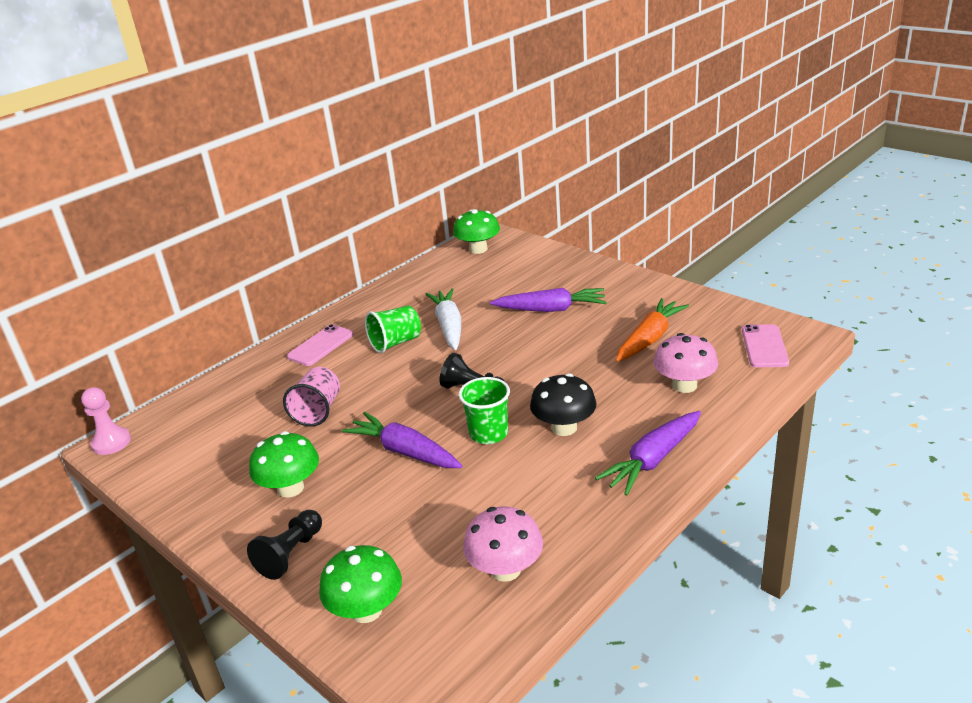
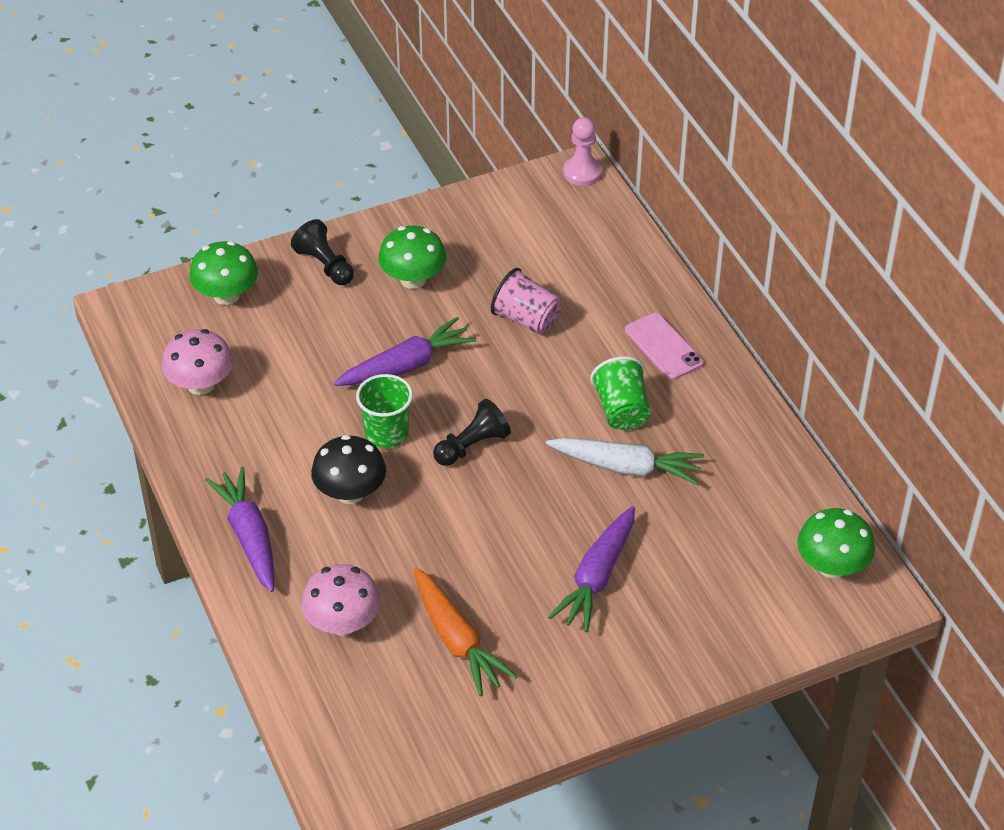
camera: 110 degrees right, 15 degrees up
pink phone [742,324,789,367] -> none

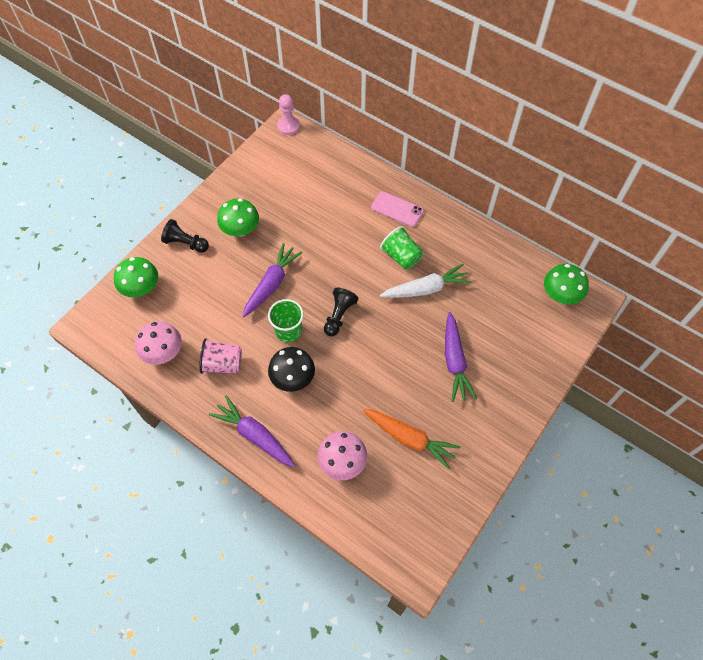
camera: 30 degrees left, 15 degrees up
pink cup [491,268,561,334] -> pink cup moved to [199,338,242,374]

